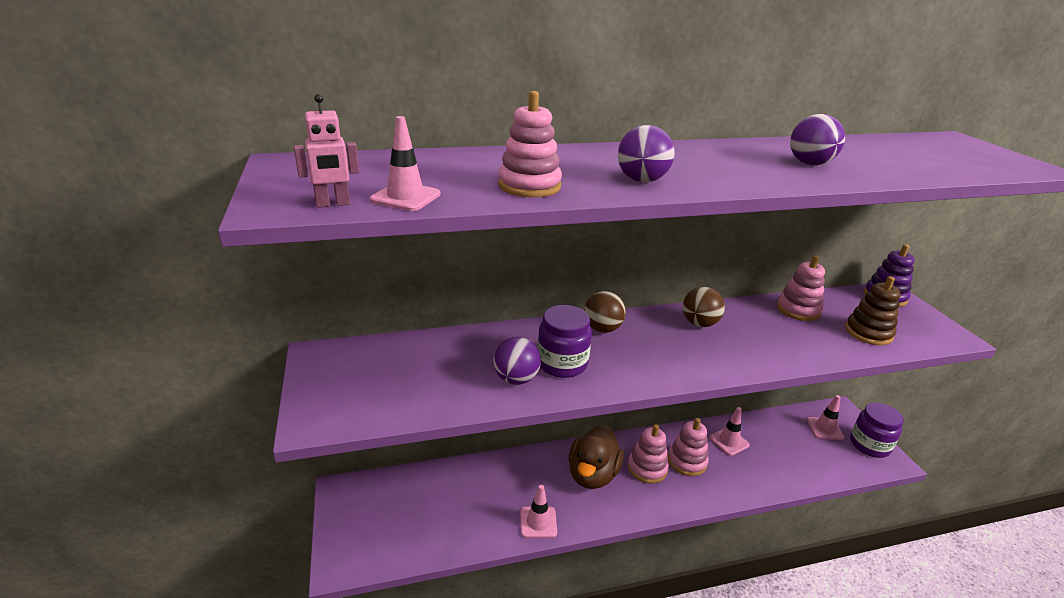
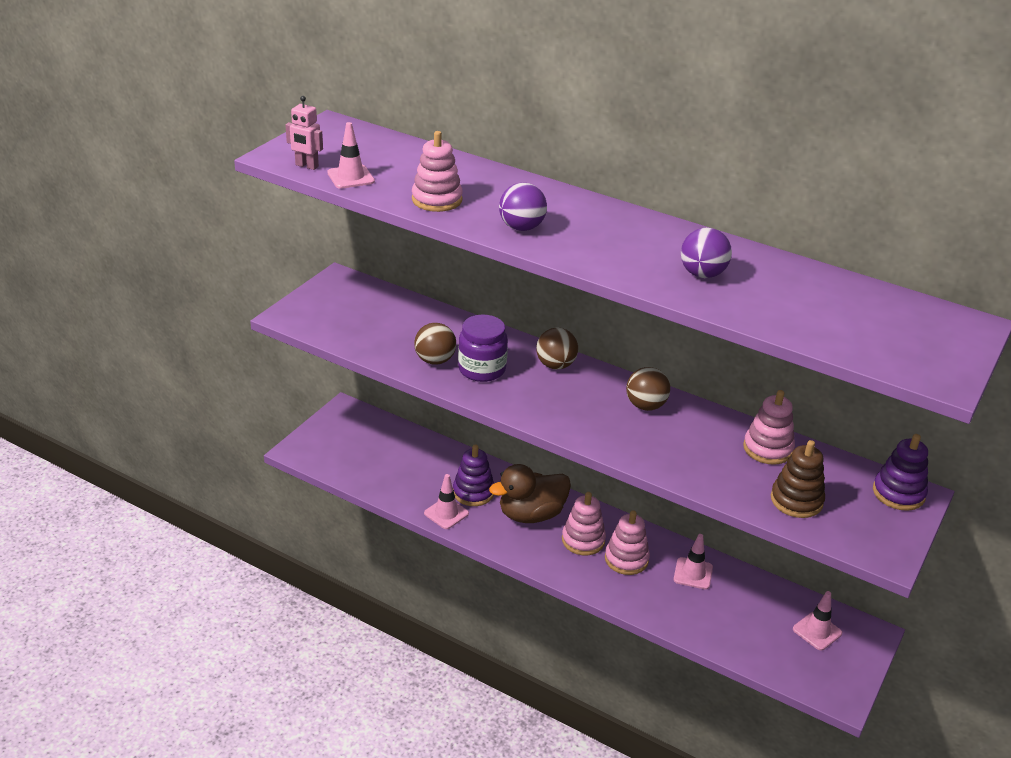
camera: 45 degrees right, 5 degrees up
purple ball [493,337,541,385] -> brown ball [414,323,456,365]
purple jar [850,402,904,458] -> none
none -> purple stacking toy [453,444,494,506]

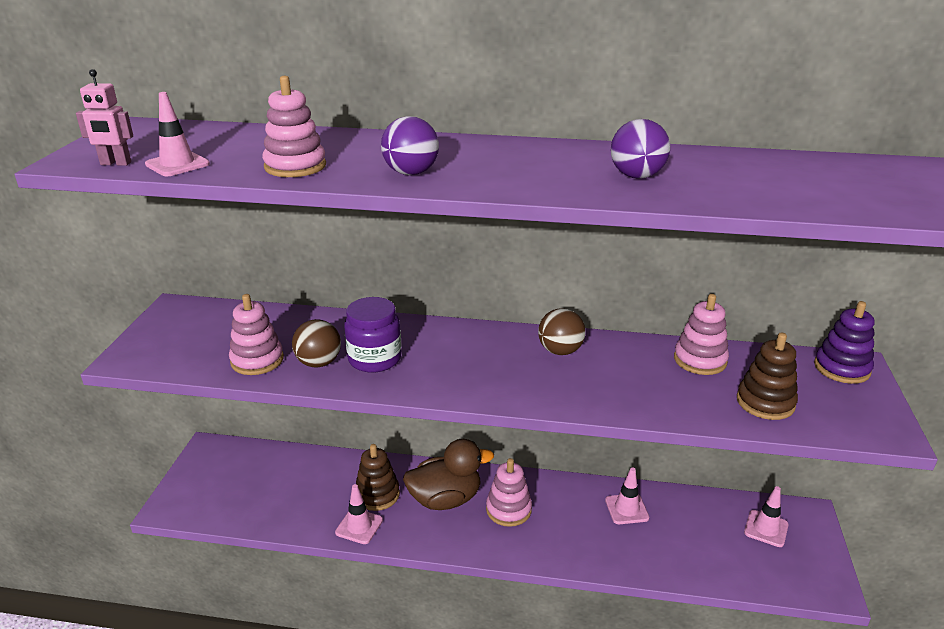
camera: 20 degrees left, 5 degrees down
purple stacking toy [453,444,494,506] -> brown stacking toy [356,444,400,511]
brown duck [489,464,571,523] -> brown duck turned 150 degrees counterclockwise [403,439,494,510]
brown ball [536,328,578,370] -> none
pink stacking toy [605,510,650,575] -> pink stacking toy moved to [229,294,284,375]

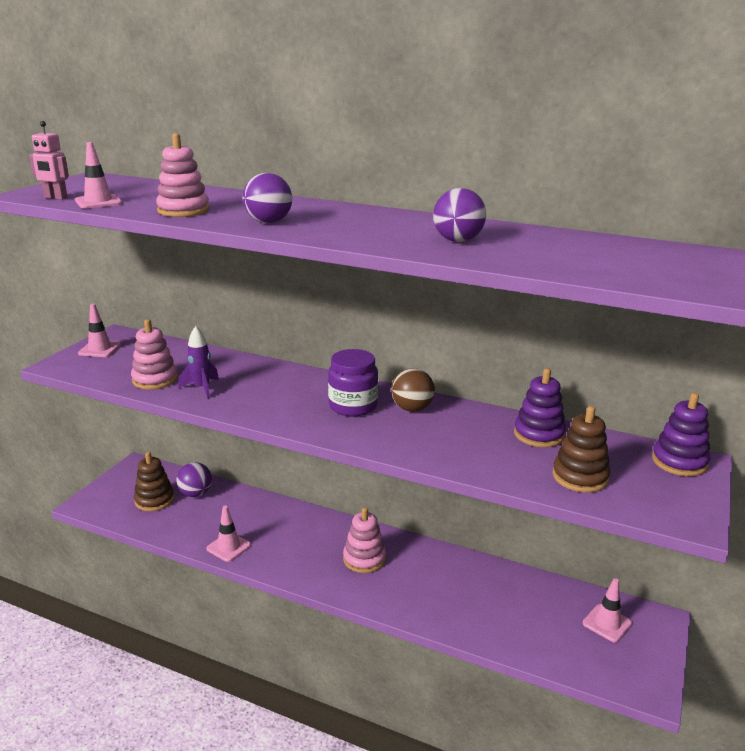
camera: 15 degrees right, 5 degrees down
brown ball [292,319,341,368] -> purple rocket [178,326,219,399]
purple jar [344,297,402,373] -> purple jar moved to [328,349,378,417]
brown stacking toy [356,444,400,511] -> brown stacking toy moved to [134,452,174,511]
brown duck [403,439,494,510] -> none
pink traffic cone [605,467,649,524] -> pink traffic cone moved to [78,304,121,357]
pink stacking toy [674,294,729,375] -> purple stacking toy [514,368,566,447]
none -> purple ball [176,462,212,497]

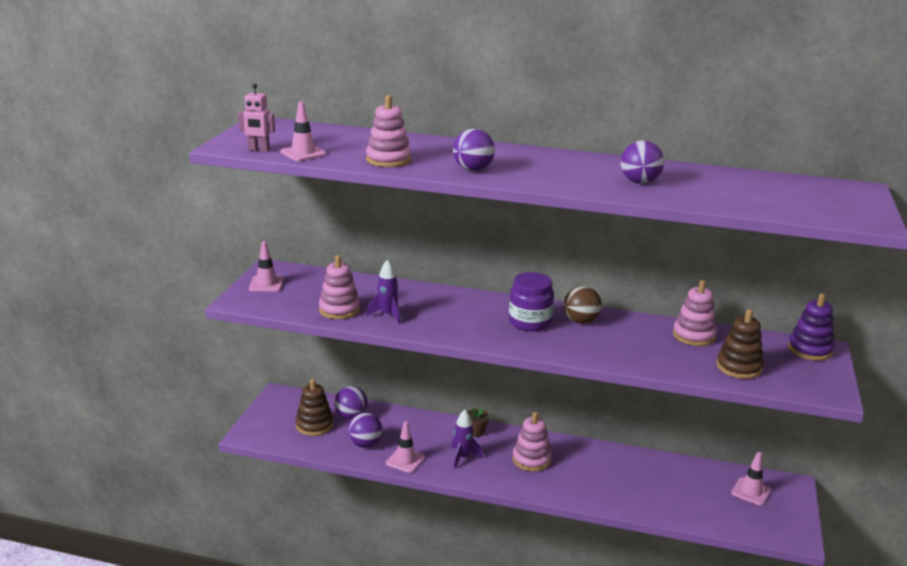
camera: 10 degrees left, 0 degrees up
purple stacking toy [514,368,566,447] -> pink stacking toy [673,280,717,346]
none -> purple ball [347,413,382,448]
none -> purple rocket [451,410,483,469]
none -> brown flower pot [468,408,489,437]

